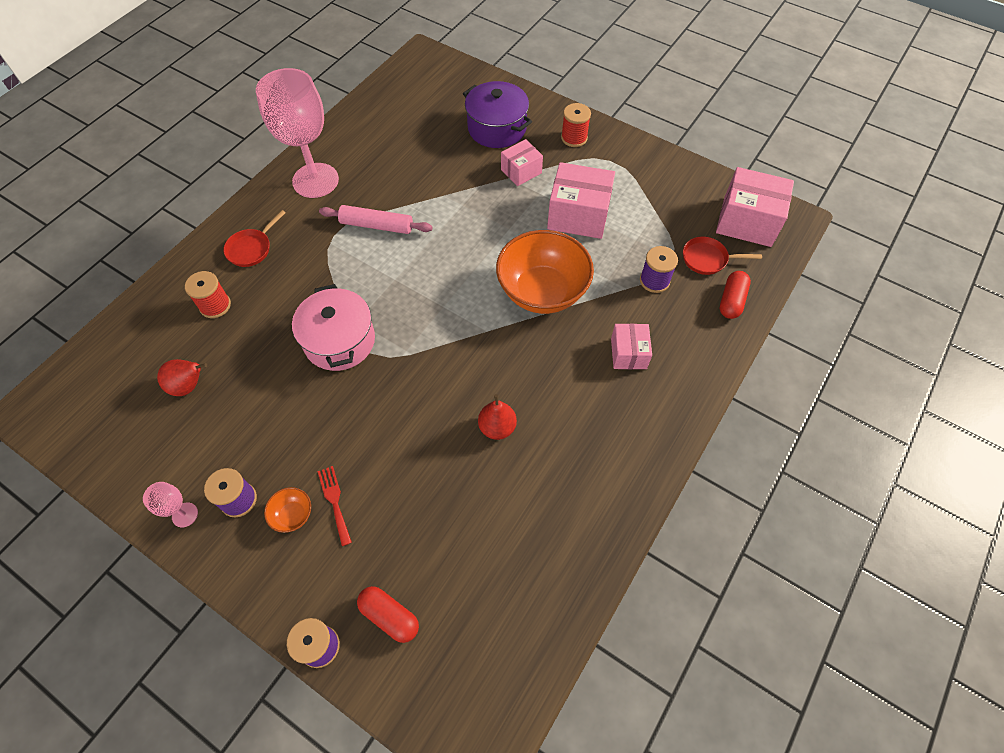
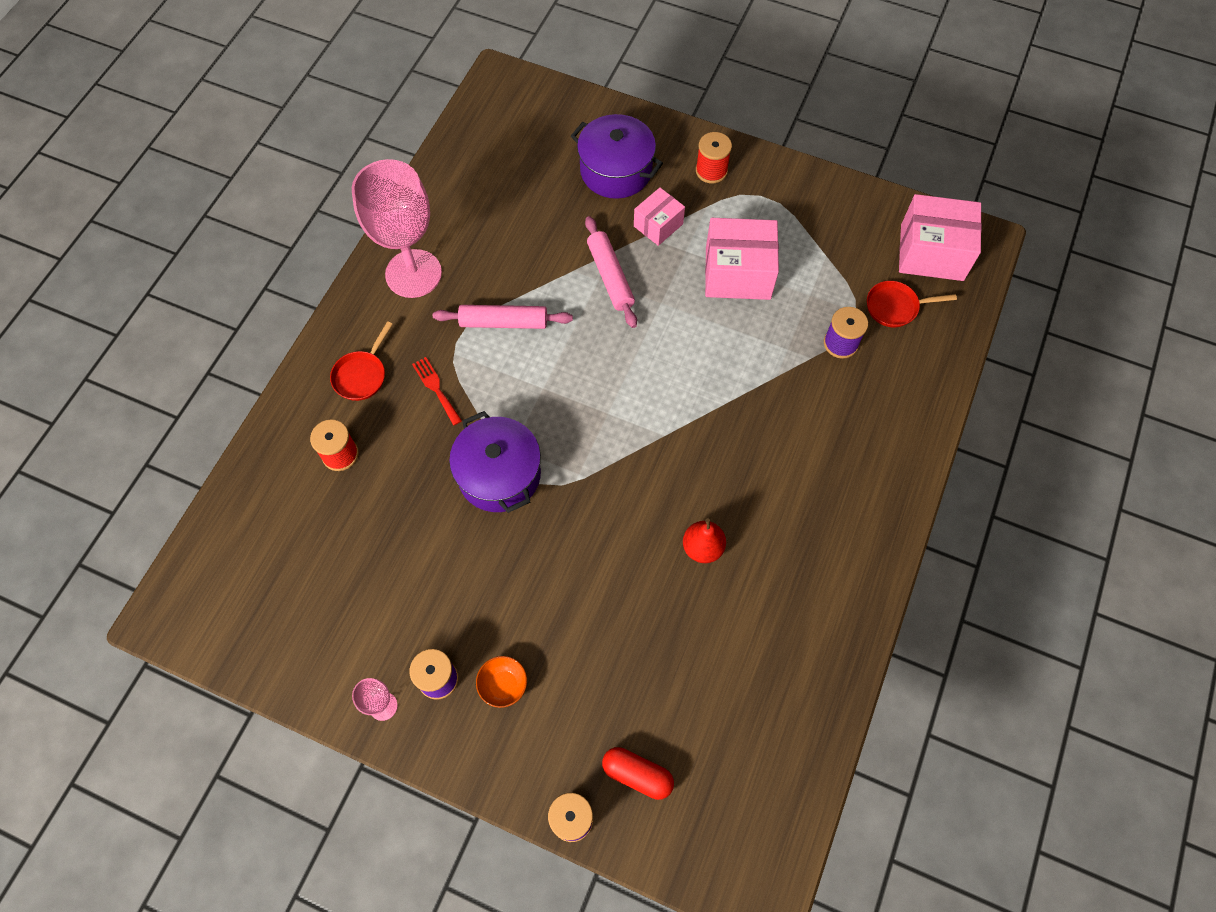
camera: 10 degrees left, 5 degrees up
red pear [157,359,207,396] -> none
pink pot [292,284,375,371] -> purple pot [449,411,541,513]
red fork [317,466,352,546] -> red fork moved to [412,357,462,426]
orange bowl [496,230,594,314] -> none
pink box [611,324,652,369] -> none
red capsule [720,271,751,319] -> none
none -> pink rolling pin [585,216,637,328]

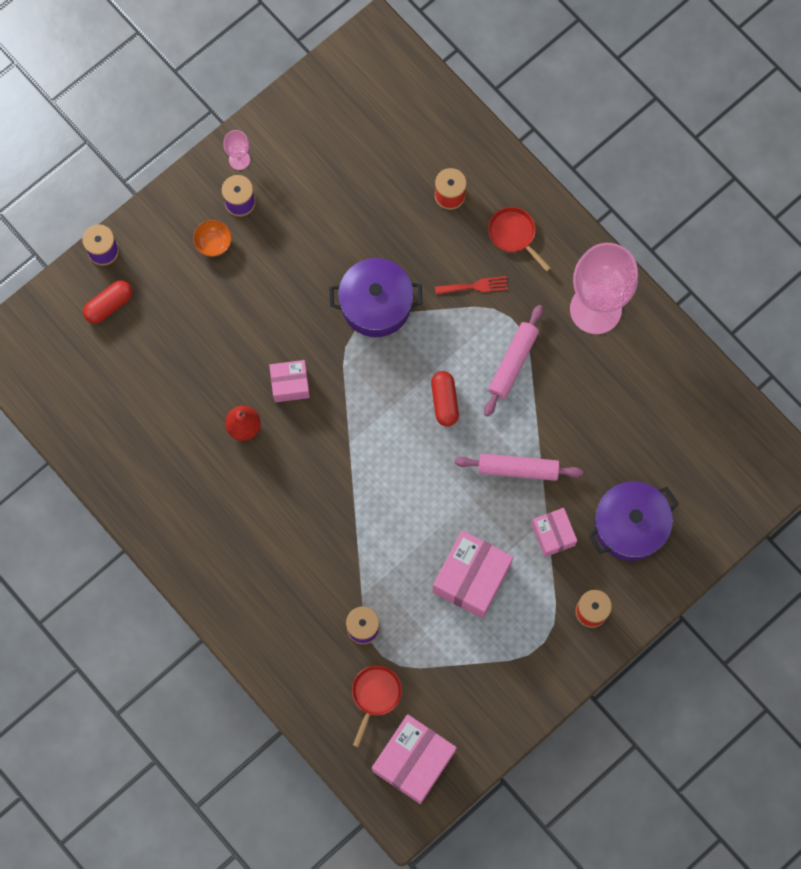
camera: 115 degrees right, 10 degrees up
none -> pink box [269,360,310,402]
none -> red capsule [431,371,459,427]

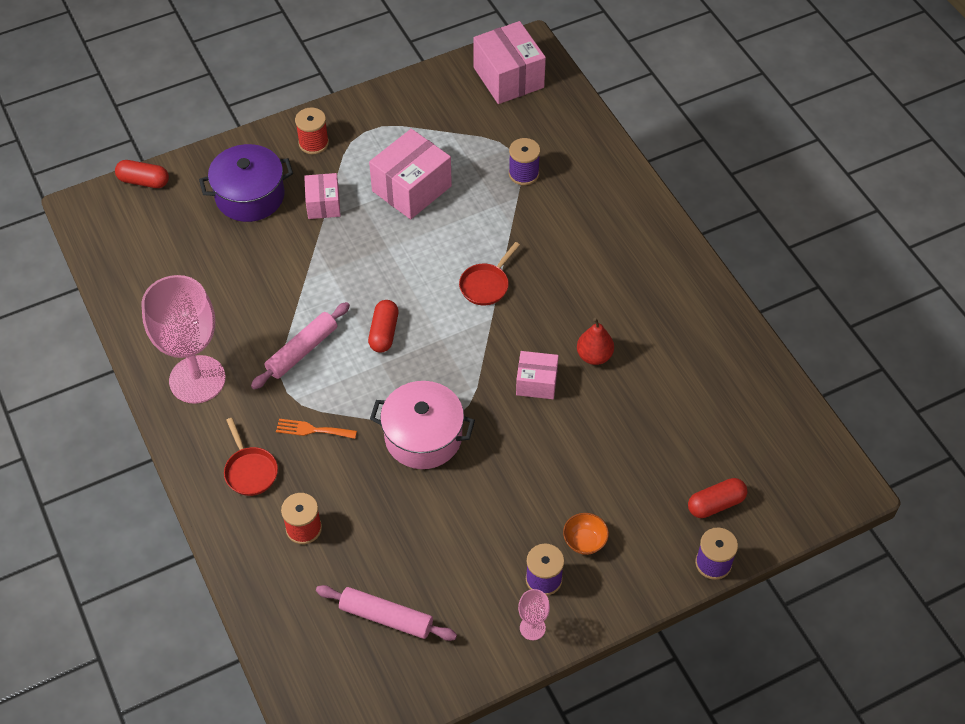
camera: 165 degrees left, 20 degrees down
purple pot [330,258,422,337] -> pink pot [370,381,475,469]
red pan [352,665,402,747] -> red pan moved to [459,242,520,305]
pink box [372,714,457,804] -> pink box turned 75 degrees counterclockwise [473,21,546,104]
red fork [435,276,508,295] -> orange fork [276,419,357,439]
pink rolling pin [455,453,583,481] -> pink rolling pin moved to [316,585,457,641]
none -> red capsule [115,160,169,188]

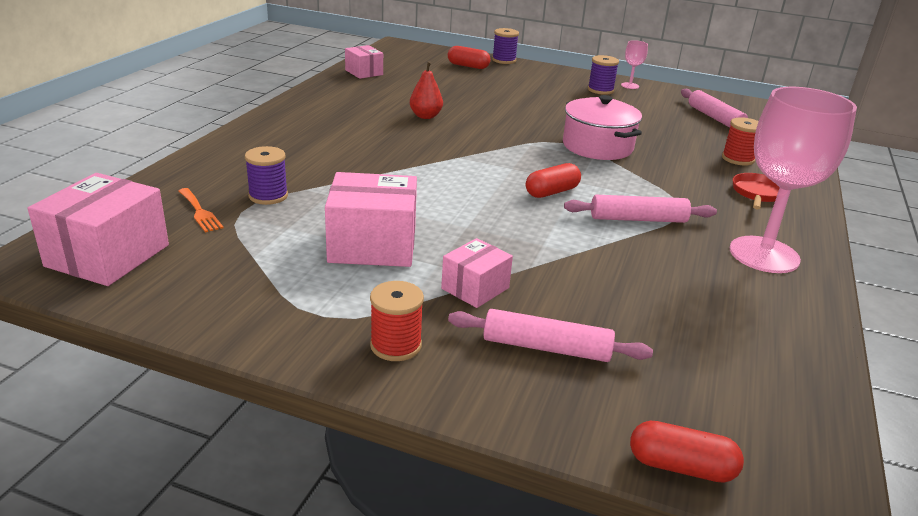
camera: 135 degrees left, 25 degrees down
red capsule [115,160,169,188] -> red capsule turned 45 degrees counterclockwise [630,421,744,483]
purple pot [199,144,293,222] -> pink rolling pin [448,309,653,362]
orange fork [276,419,357,439] -> orange fork moved to [179,188,224,233]
red pan [459,242,520,305] -> none
pink box [516,351,559,399] -> pink box moved to [345,45,383,79]
orange bowl [563,513,609,555] -> none

